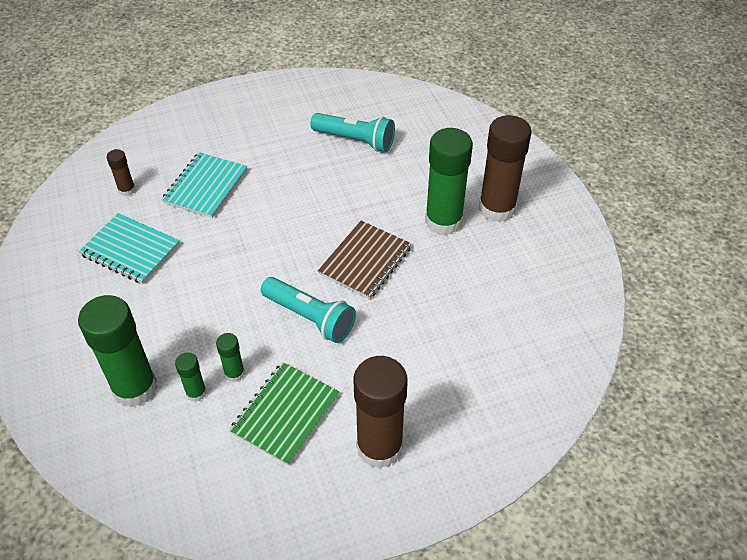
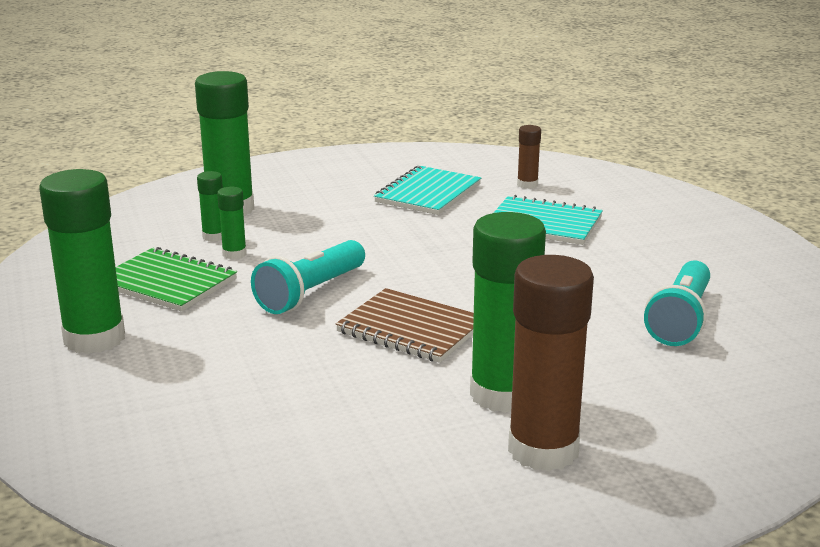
camera: 90 degrees right, 25 degrees down
brown glue stick [354,356,408,469] -> green glue stick [39,169,125,354]

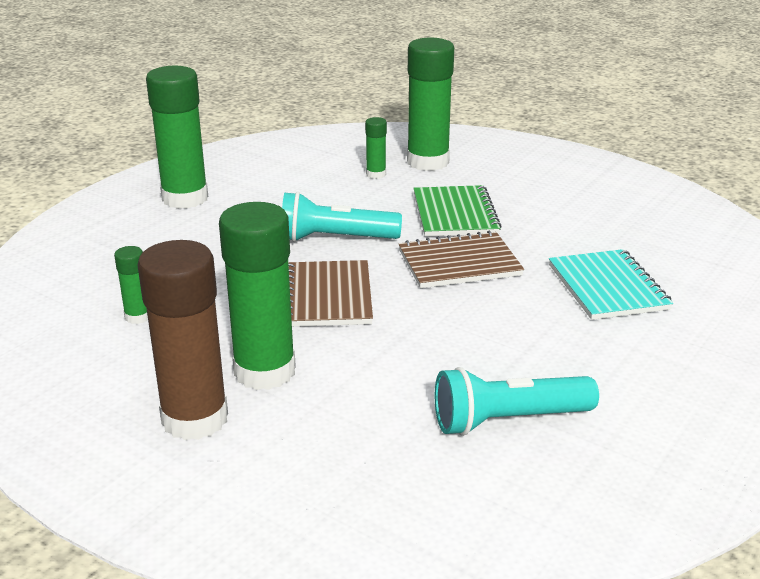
camera: 55 degrees right, 5 degrees up
green notebook [116,247,237,312] -> green notebook moved to [413,185,502,237]
green glue stick [217,187,247,259] -> green glue stick moved to [114,246,148,324]
turquoise notebook [374,166,481,215] -> none
brown glue stick [517,125,541,189] -> none
none -> brown notebook [399,231,524,288]

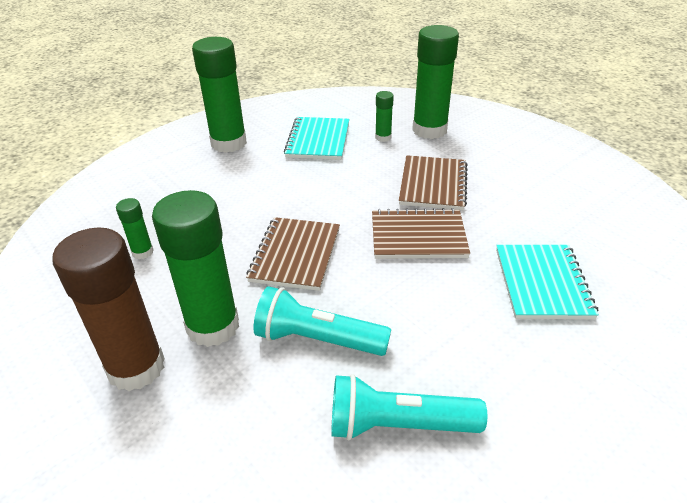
camera: 15 degrees right, 10 degrees up
turquoise flashlight [282,192,402,242] -> turquoise flashlight moved to [254,286,391,356]
green notebook [413,185,502,237] -> brown notebook [399,155,468,210]
none -> turquoise notebook [284,117,349,160]

